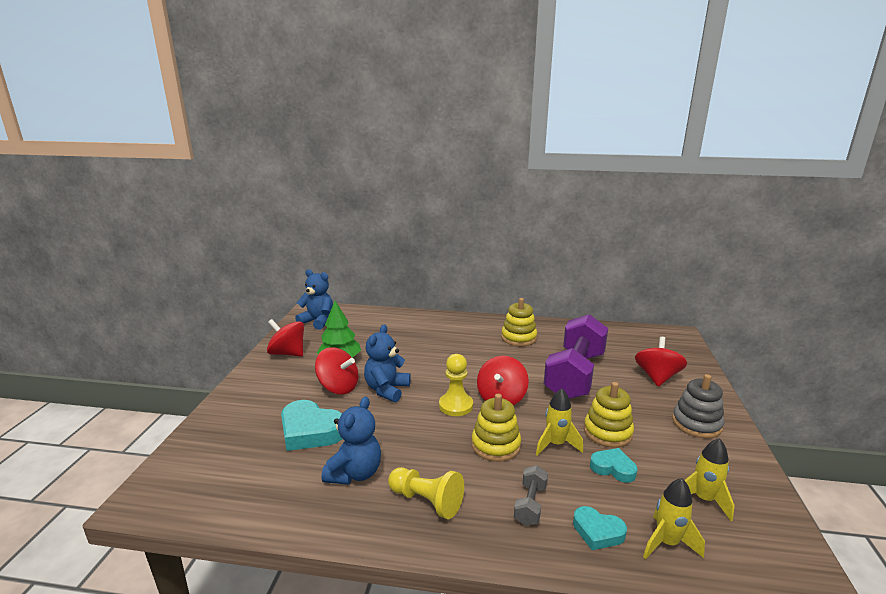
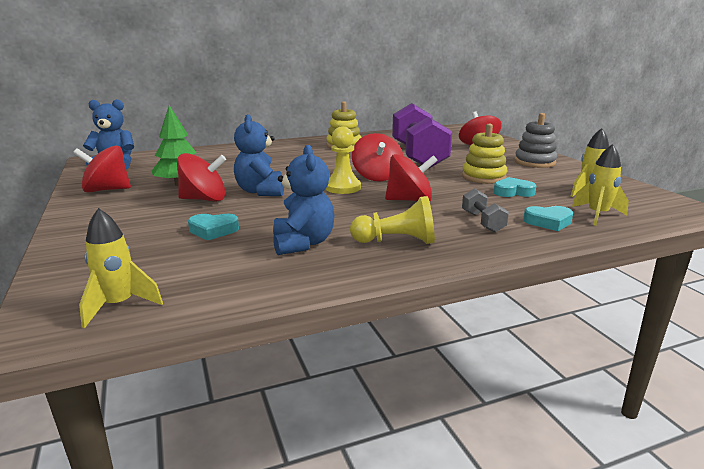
camera: 30 degrees left, 0 degrees up
turquoise heart [281,400,342,451] -> turquoise heart [188,214,239,241], size x0.58
yellow stacking toy [471,394,521,462] -> red spinning top [385,154,438,201]
yellow rocket [536,389,583,456] -> yellow rocket moved to [79,208,163,328]

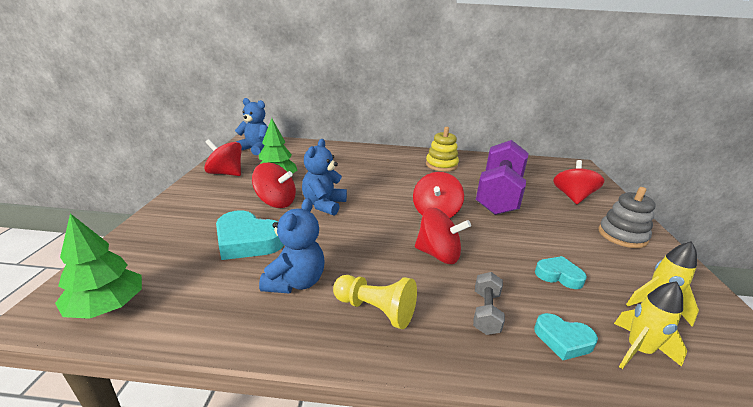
camera: 25 degrees right, 5 degrees up
yellow rocket [79,208,163,328] -> green tree [55,214,142,319]
turquoise heart [188,214,239,241] -> turquoise heart [216,210,284,260], size x1.73
yellow pawn [326,126,361,194] -> none
yellow stacking toy [462,124,507,184] -> none

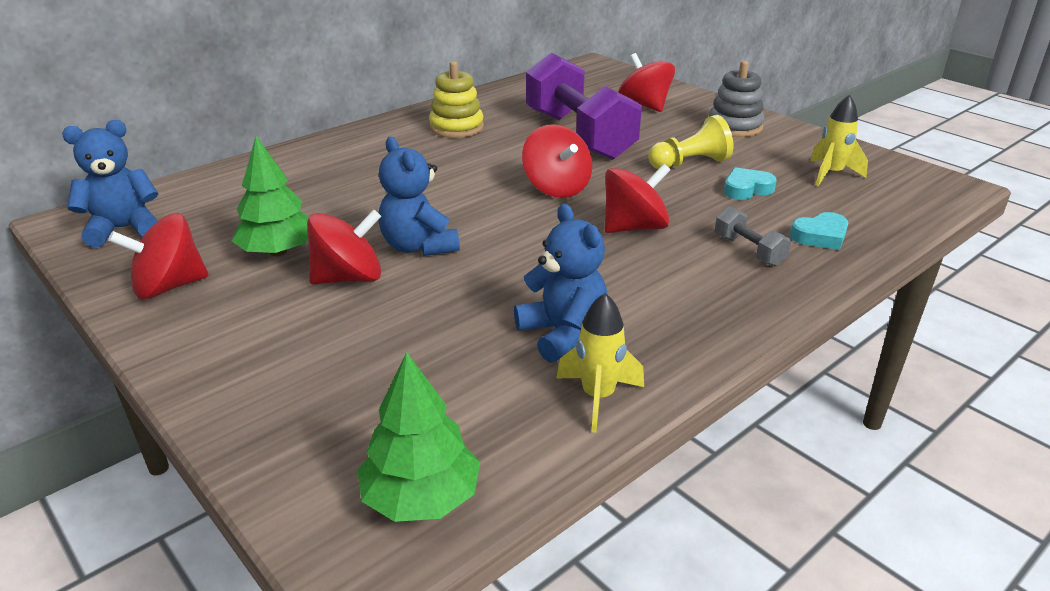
camera: 45 degrees left, 5 degrees up
turquoise heart [216,210,284,260] -> none
yellow pawn [333,275,417,329] -> yellow pawn moved to [648,115,733,169]
yellow rocket [614,281,687,369] -> yellow rocket moved to [557,293,644,433]

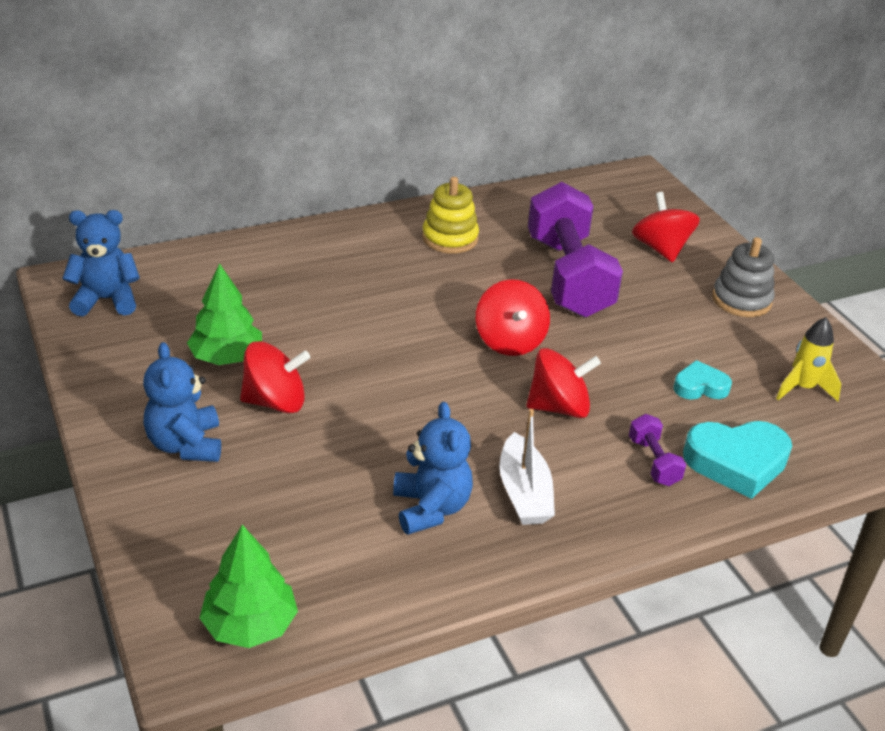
camera: 15 degrees right, 5 degrees up
red spinning top [108,213,209,299] -> none
blue teddy bear [378,136,460,256] -> blue teddy bear moved to [143,342,221,462]
yellow rocket [557,293,644,433] -> none
yellow pawn [648,115,733,169] -> none
grey dumbbell [715,206,791,266] -> purple dumbbell [629,414,686,486]
turquoise heart [790,212,848,250] -> turquoise heart [683,421,792,499], size x1.73
none -> white boat [499,409,555,525]

